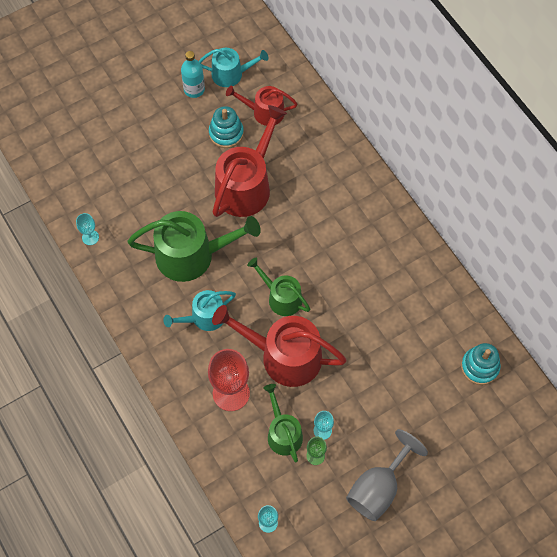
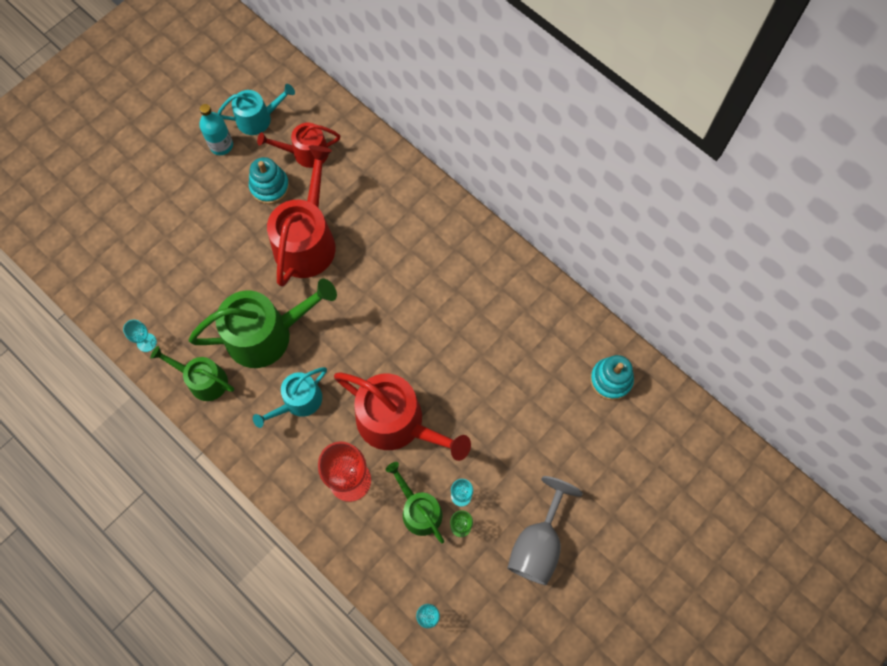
camera: 15 degrees left, 5 degrees up
red watering can [212,305,347,387] -> red watering can turned 150 degrees counterclockwise [334,372,471,461]
green watering can [247,258,310,316] -> green watering can moved to [150,346,234,401]

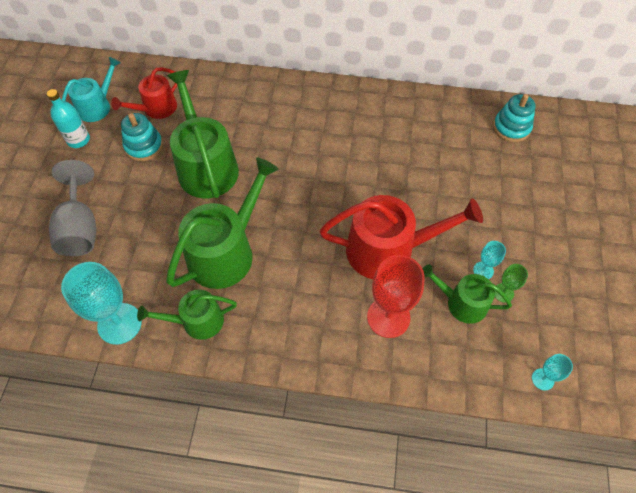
camera: 35 degrees left, 10 degrees down
turquoise goblet [123,319,157,352] -> turquoise goblet [61,262,142,345], size x2.05
turquoise watering can [253,367,327,428] -> none
red watering can [267,145,336,287] -> green watering can [167,70,239,198]
grey goblet [508,476,583,585] -> grey goblet moved to [49,160,96,256]

